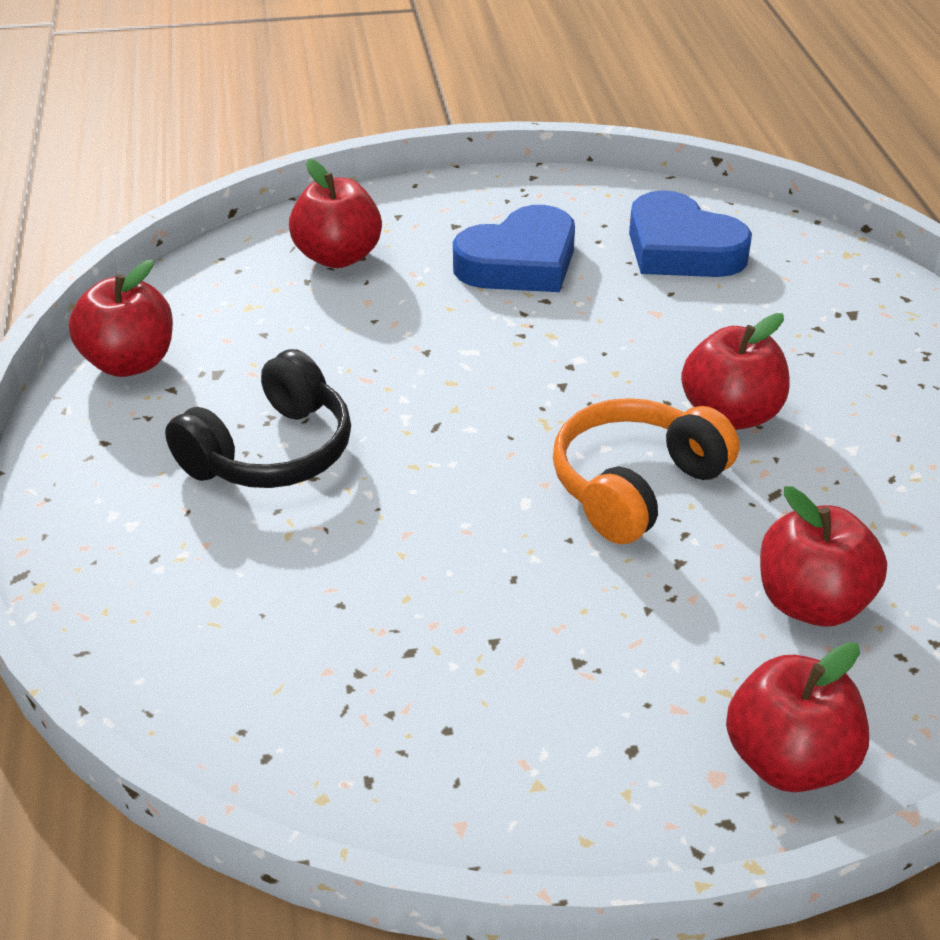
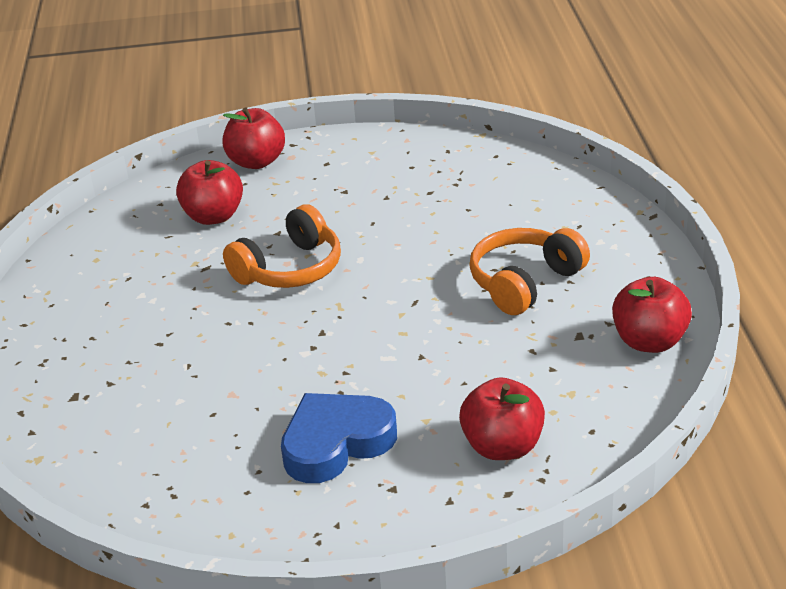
camera: 175 degrees left, 5 degrees down
black headphones [165,349,351,488] -> orange headphones [470,228,590,315]
blue heart [629,190,752,277] -> none
red apple [681,313,790,430] -> none

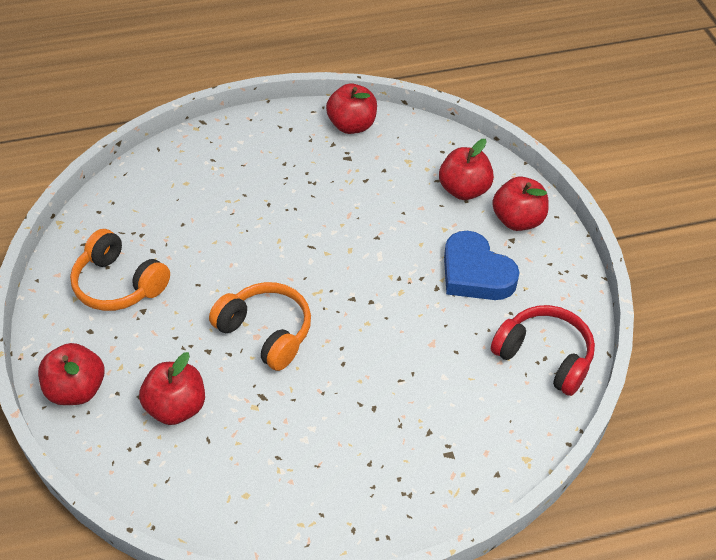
camera: 100 degrees left, 15 degrees up
orange headphones [470,228,590,315] -> orange headphones moved to [70,229,170,311]
none -> red headphones [491,305,595,396]
none -> red apple [492,177,549,231]

